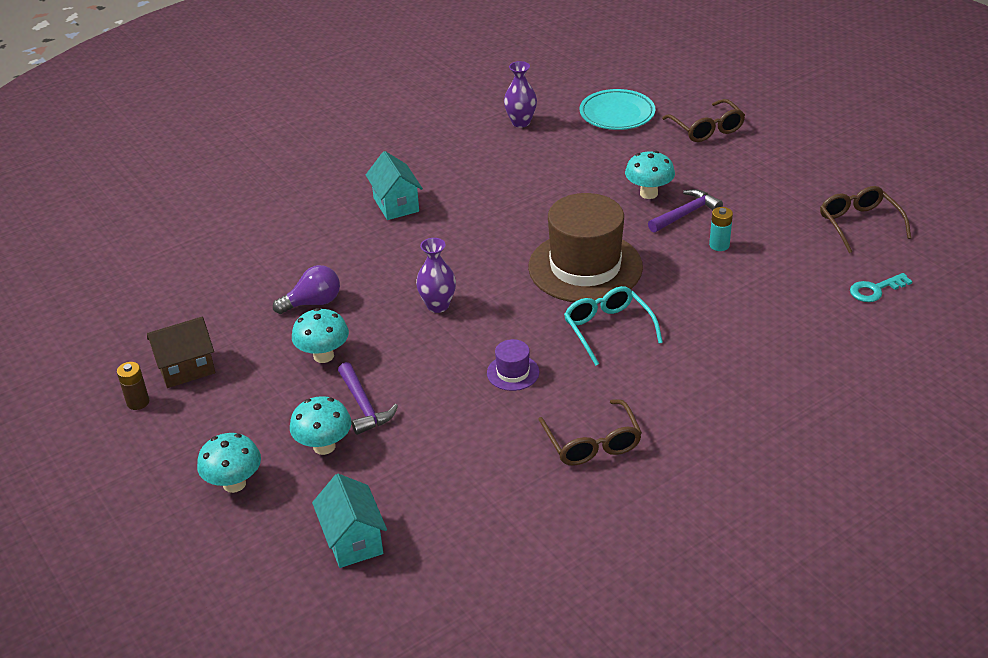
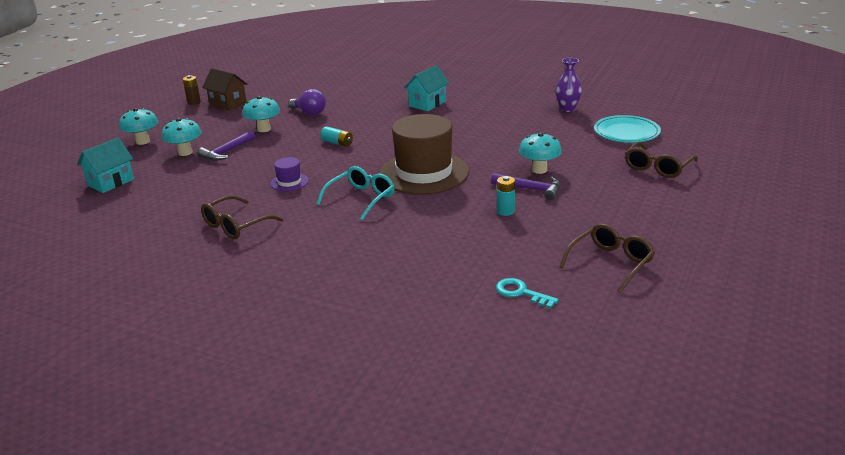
camera: 60 degrees right, 10 degrees down
purple vase [416,238,456,313] -> turquoise battery [321,126,353,147]

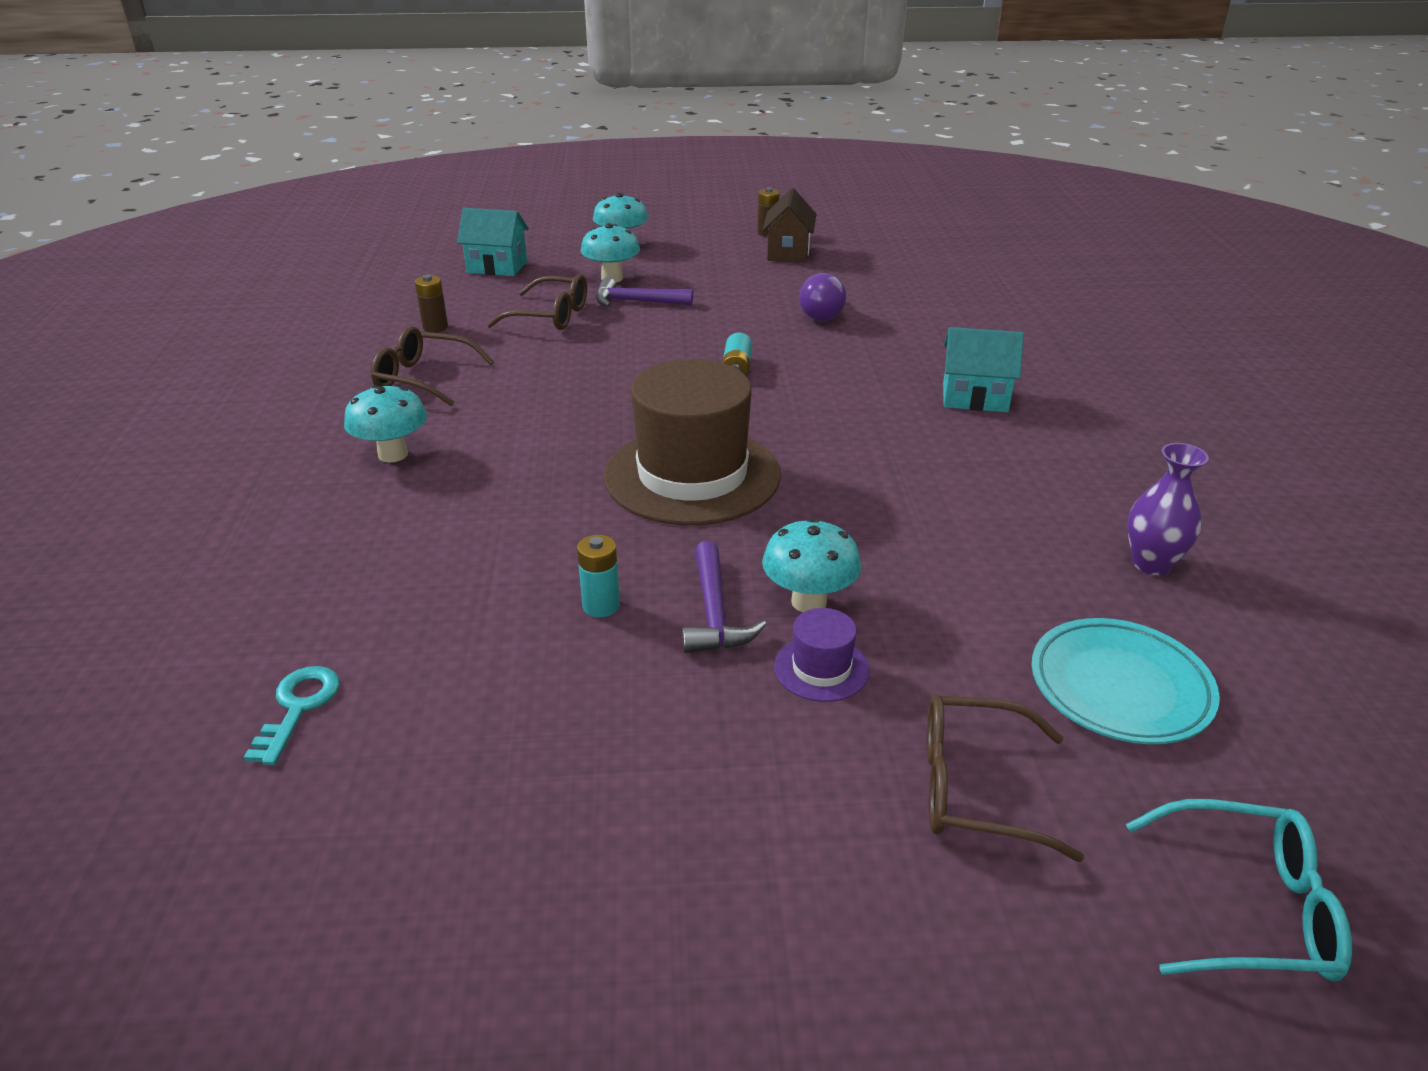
camera: 60 degrees right, 5 degrees up
turquoise mushroom [243,96,280,132] -> turquoise mushroom moved to [344,385,427,463]
purple hat [270,157,309,191] -> purple hat moved to [774,608,870,702]
turquoise glasses [316,166,395,221] -> turquoise glasses moved to [1126,799,1352,981]
brown glasses [560,224,655,293] -> brown glasses moved to [487,274,587,330]
none -> brown battery [415,274,448,333]

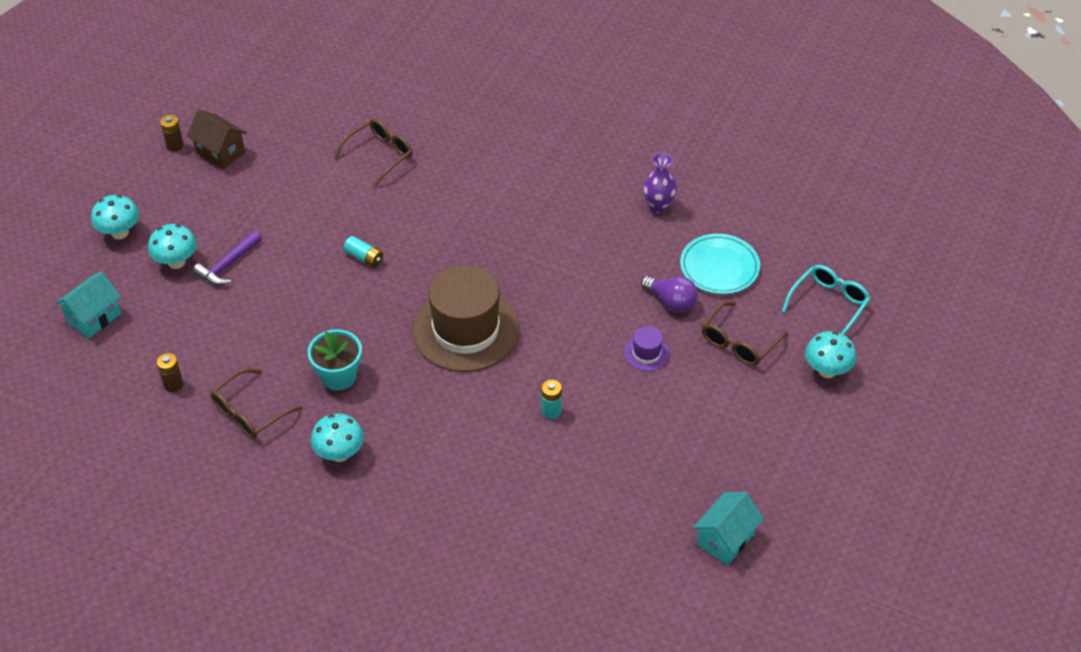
camera: 60 degrees left, 15 degrees up
turquoise key [244,666,340,765] -> none
brown glasses [487,274,587,330] -> brown glasses moved to [334,119,413,188]
purple hammer [682,541,767,653] -> none
turquoise mushroom [762,518,861,613] -> turquoise mushroom moved to [805,331,856,378]
purple light bulb [799,273,846,321] -> purple light bulb moved to [641,276,698,312]
turquoise house [943,327,1024,412] -> turquoise house moved to [693,492,764,565]
none -> turquoise flower pot [308,329,362,390]

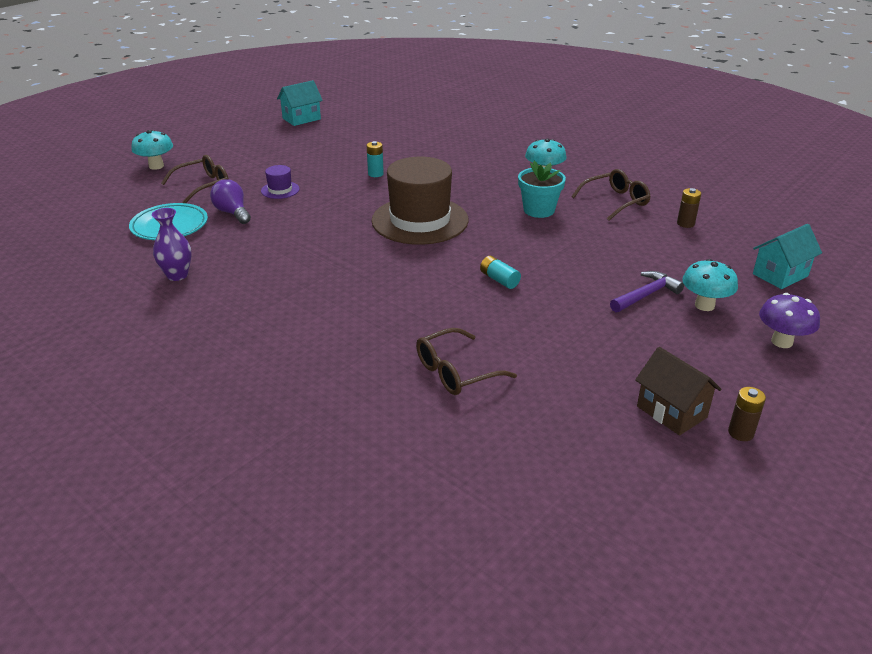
camera: 165 degrees left, 15 degrees down
turquoise mushroom [91,195,139,239] -> purple mushroom [759,293,820,348]
turquoise glasses [782,265,871,335] -> none

